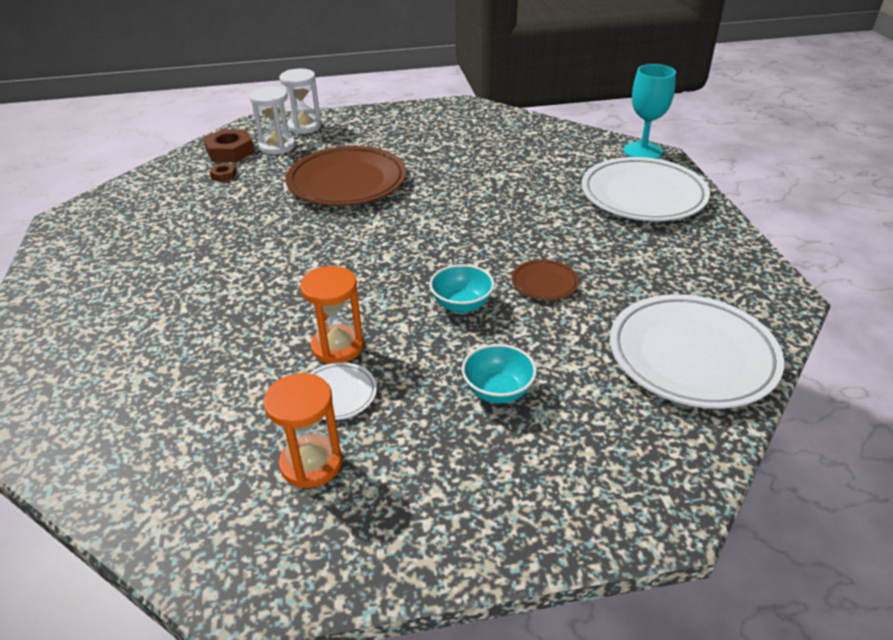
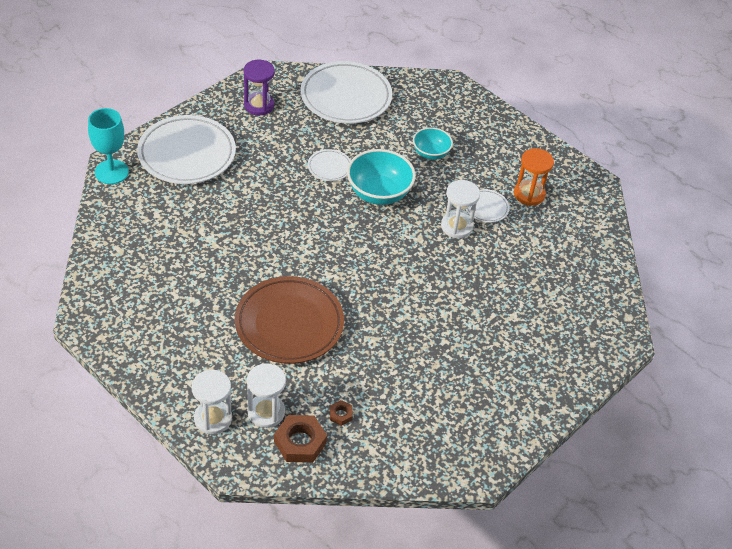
camera: 130 degrees left, 10 degrees up
orange hourglass [300,266,364,364] -> white hourglass [441,180,480,238]
turquoise bowl [430,264,495,313] -> turquoise bowl [347,149,416,205], size x1.64
brown plate [511,259,579,300] -> white plate [308,149,351,181]
none -> purple hourglass [244,60,275,115]

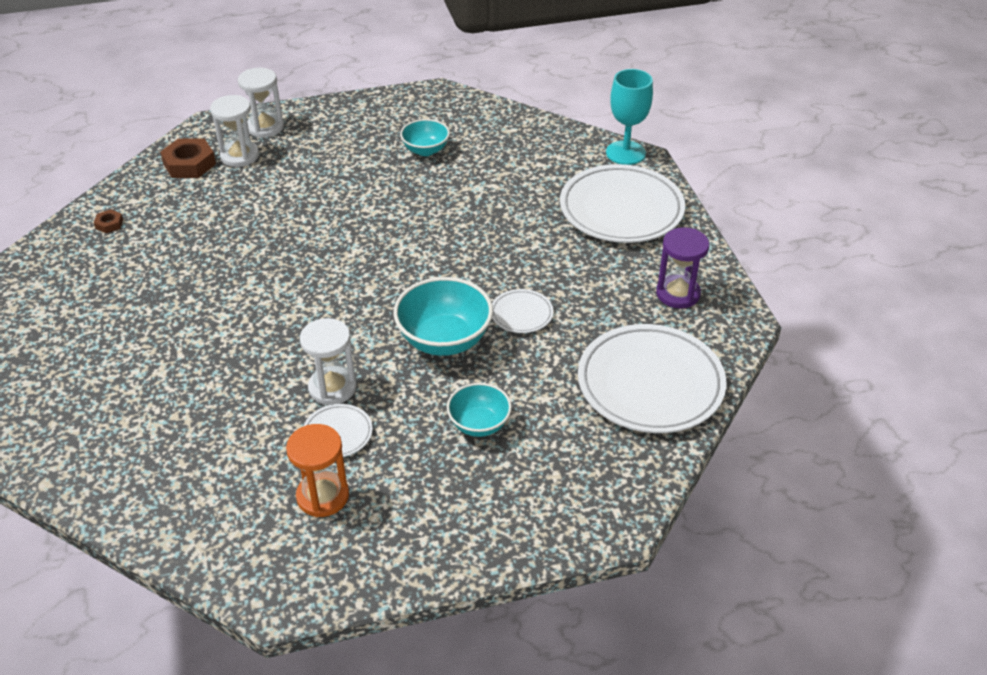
camera: 125 degrees right, 5 degrees down
brown plate [235,276,344,364] -> none
brown nut [330,400,353,426] -> brown nut moved to [94,209,123,233]
none -> turquoise bowl [400,119,450,156]

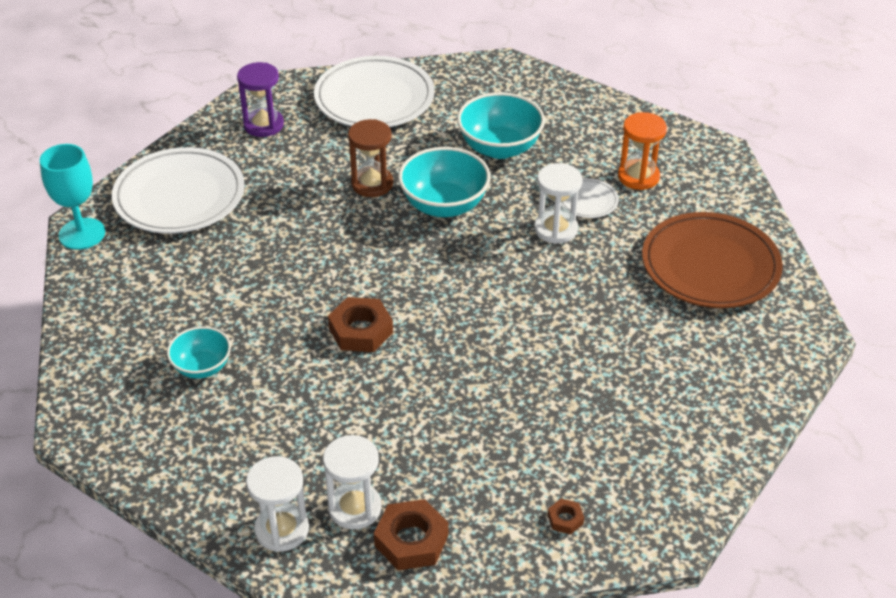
camera: 130 degrees left, 0 degrees up
turquoise bowl [447,383,512,437] -> turquoise bowl [457,92,545,159], size x1.64
white plate [492,289,553,333] -> brown hourglass [348,119,393,197]
none -> brown nut [328,297,393,352]
none -> brown plate [642,212,783,308]

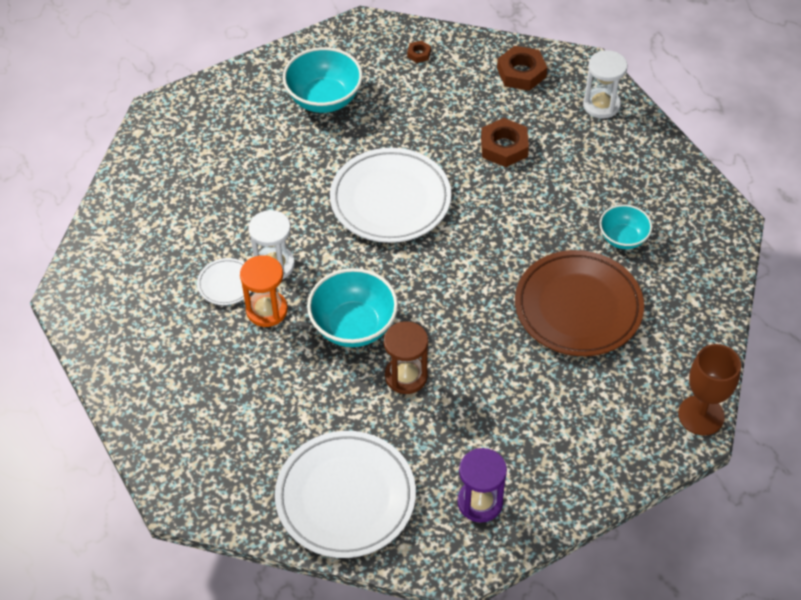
camera: 155 degrees left, 10 degrees up
turquoise goblet [40,144,105,250] -> brown goblet [678,344,741,436]
white plate [112,147,245,233] -> white plate moved to [330,148,451,243]
white hourglass [323,435,382,529] -> none
brown nut [328,297,393,352] -> brown nut moved to [481,118,529,167]
turquoise bowl [457,92,545,159] -> turquoise bowl moved to [283,47,363,113]
orange hourglass [618,112,667,190] -> orange hourglass moved to [240,255,288,327]
brown plate [642,212,783,308] -> brown plate moved to [515,250,644,356]

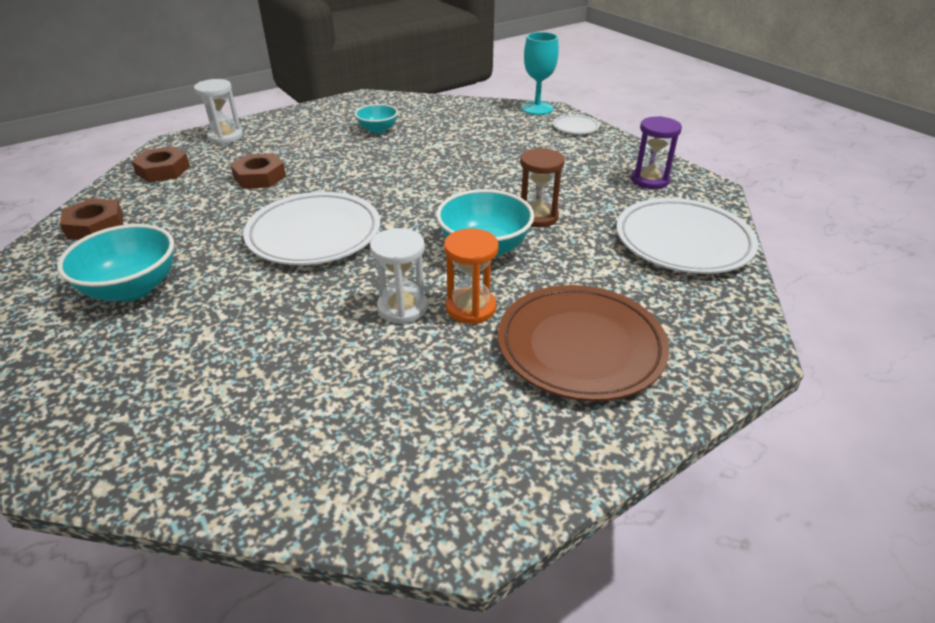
camera: 95 degrees left, 15 degrees down
white plate [197,258,251,305] -> white plate moved to [553,115,600,134]
brown nut [407,40,431,63] -> brown nut [60,198,123,240], size x1.99
brown plate [515,250,644,356] -> brown plate moved to [498,285,669,401]
brown goblet [678,344,741,436] -> turquoise goblet [521,32,559,115]

